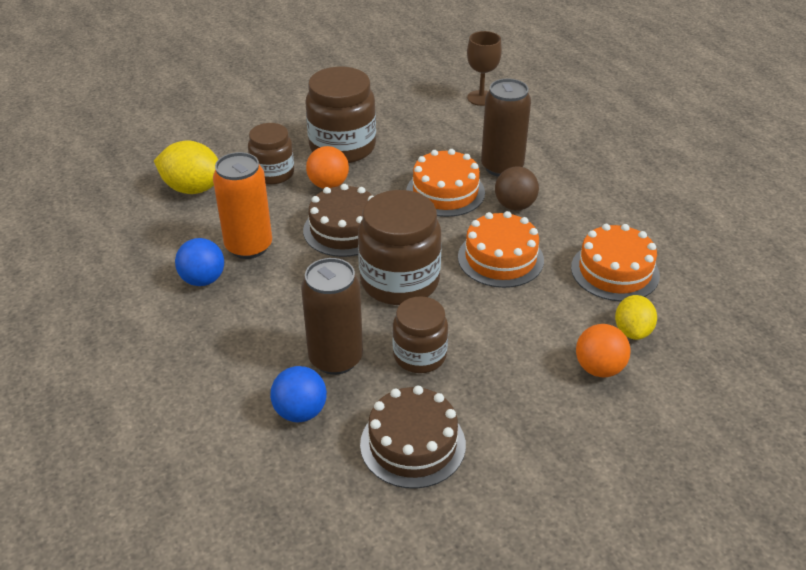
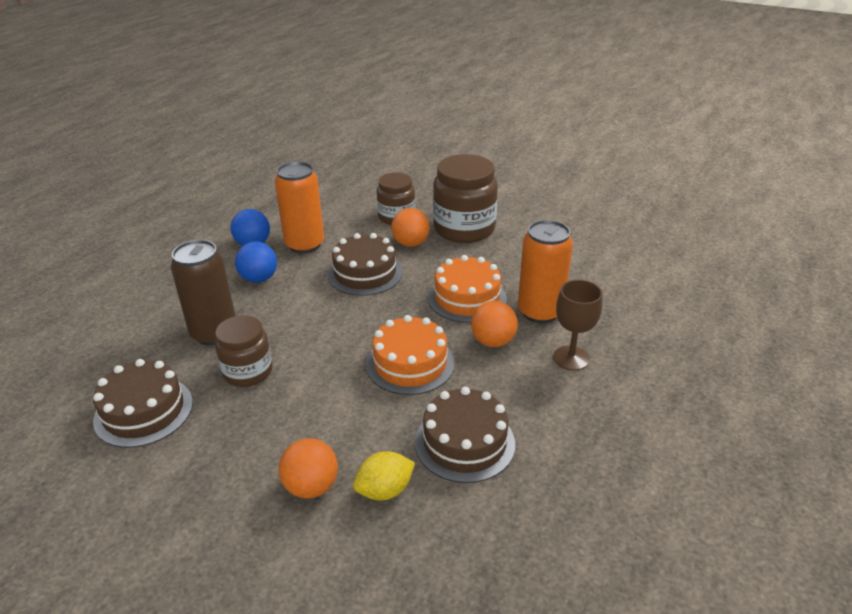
camera: 55 degrees right, 5 degrees down
yellow lemon [154,140,218,194] -> none
blue ball [270,366,327,422] -> blue ball moved to [235,241,277,283]
brown jar [358,190,441,305] -> none
brown goblet [467,31,502,106] -> brown goblet moved to [553,280,603,371]
brown can [481,78,531,177] -> orange can [518,220,573,323]
brown ball [495,166,539,211] -> orange ball [471,301,518,347]
orange cake [571,224,660,301] -> brown cake [415,387,515,483]

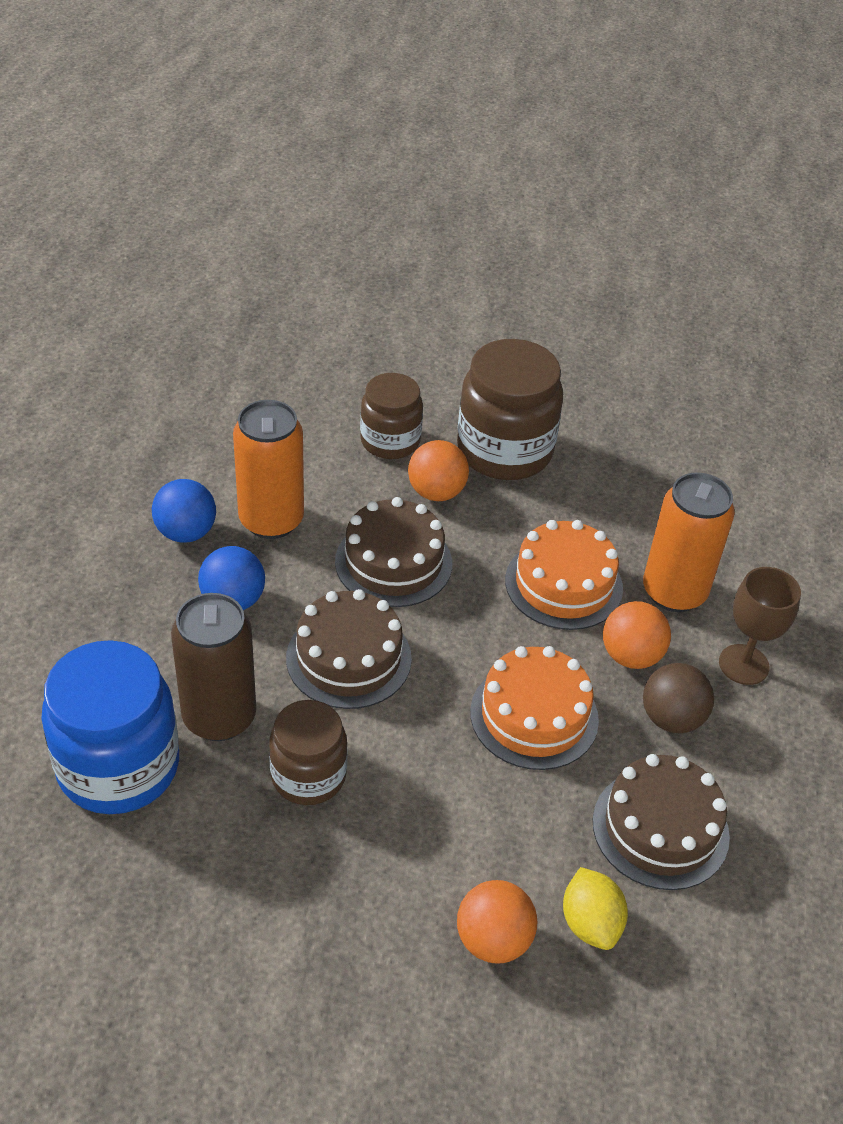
camera: 20 degrees left, 10 degrees up
brown cake [93,359,193,448] -> brown cake moved to [286,589,412,709]
yellow lemon [353,451,415,501] -> yellow lemon turned 60 degrees counterclockwise [563,867,628,950]
none -> blue jar [41,640,179,814]
none -> brown ball [643,663,714,733]

